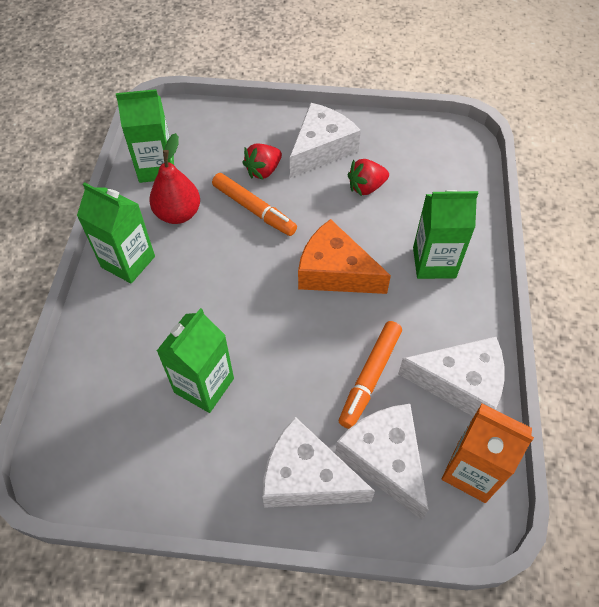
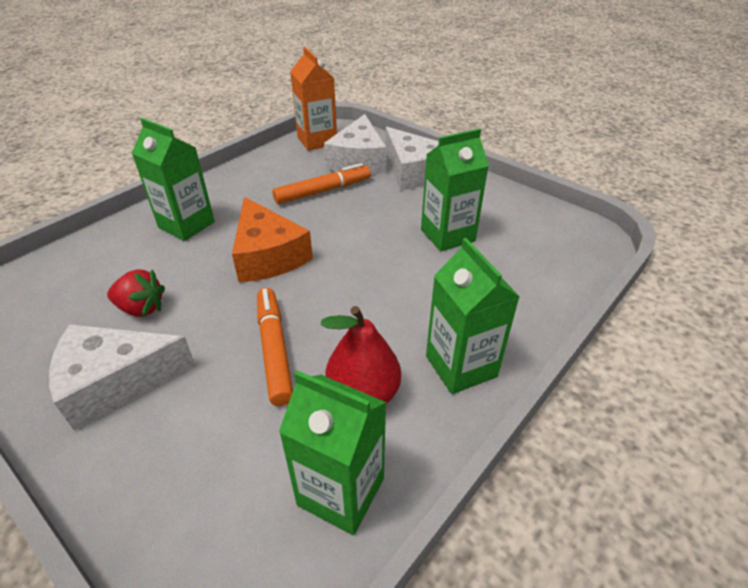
camera: 145 degrees left, 15 degrees down
red strawberry [242,143,282,180] -> none
white cheese [398,337,504,417] -> none

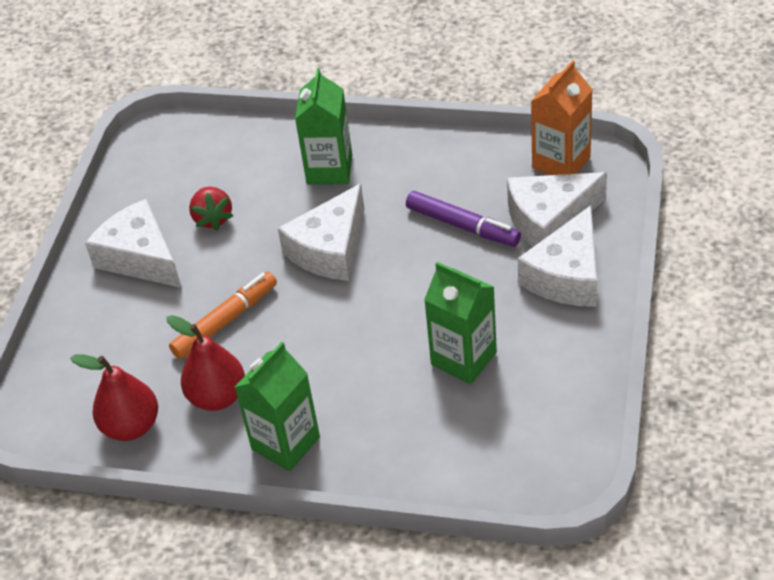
camera: 65 degrees right, 5 degrees up
orange cheese [232,197,313,282] -> white cheese [278,184,364,281]
orange marker [273,163,371,204] -> purple marker [406,191,521,247]
green carton [279,370,387,535] -> red pear [70,355,158,441]

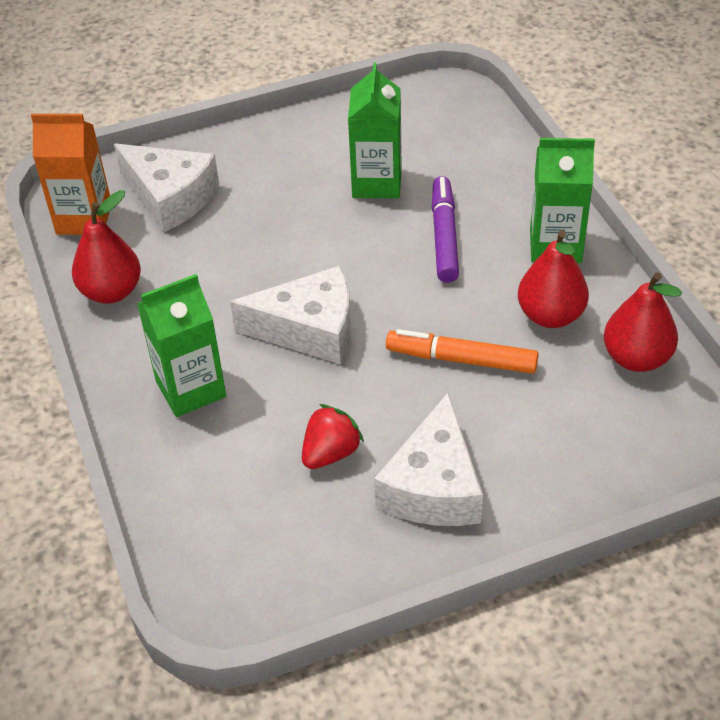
camera: 125 degrees left, 0 degrees up
purple marker [406,191,521,247] -> purple marker moved to [432,176,459,283]
white cheese [518,206,597,307] -> none
none -> red pear [72,190,141,304]

